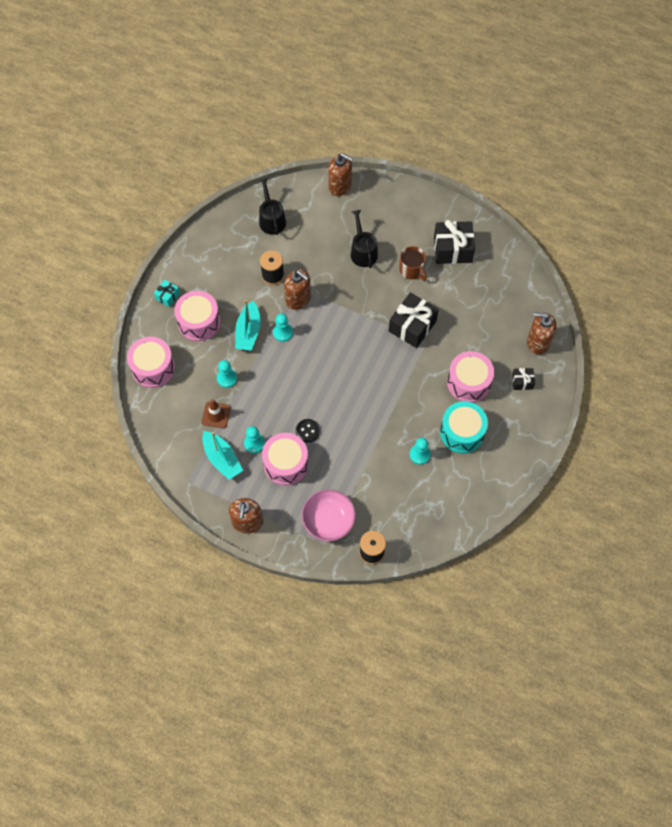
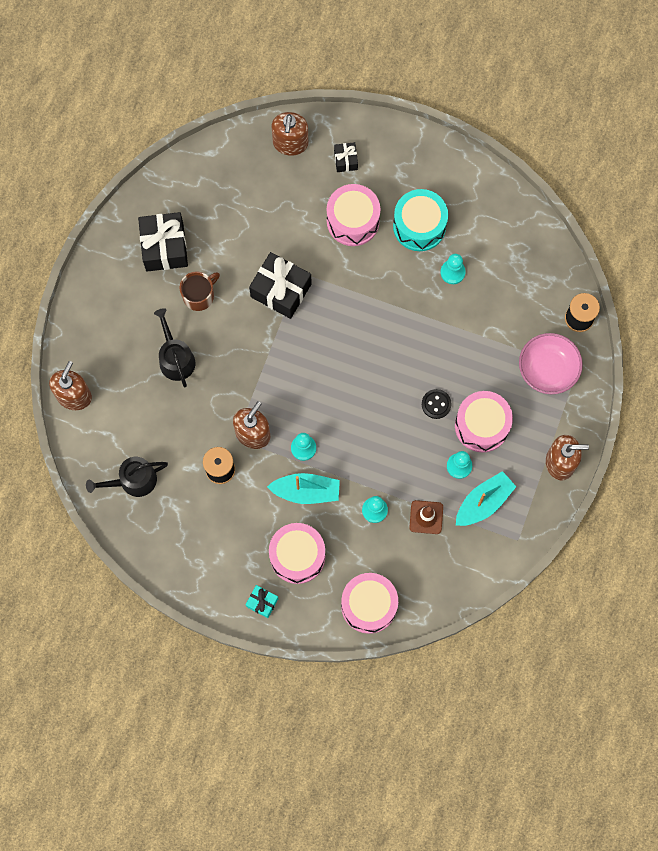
camera: 95 degrees left, 10 degrees up
black watering can [351,210,378,268] -> black watering can turned 90 degrees clockwise [154,308,195,387]

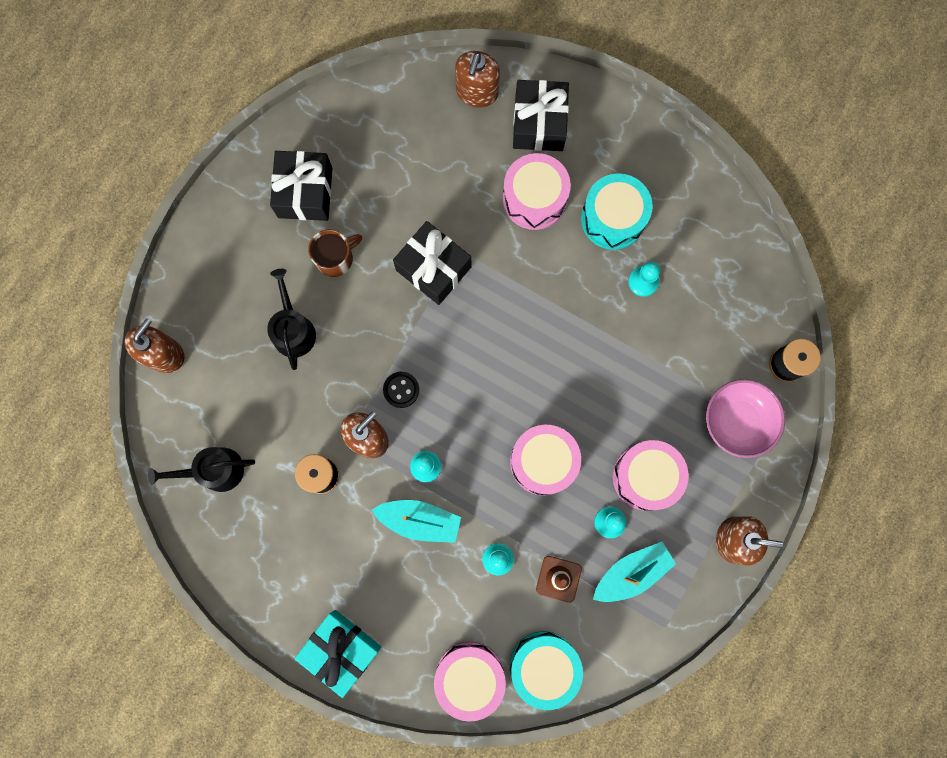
camera: 10 degrees right, 5 degrees up
turquoise gift [246,585,278,618] -> turquoise gift [294,610,381,698], size x1.97
pink drum [269,523,325,584] -> pink drum moved to [510,425,581,495]
black gift [334,142,358,172] -> black gift [513,80,569,151], size x1.97
black button [422,389,452,419] -> black button moved to [383,372,419,408]
none -> turquoise drum [510,631,583,710]

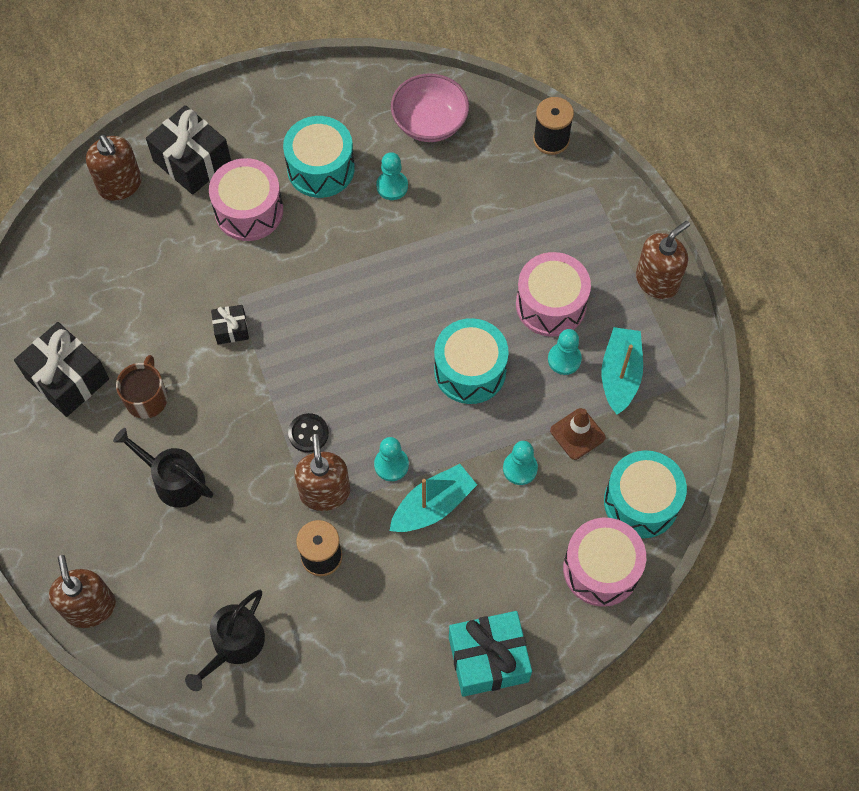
camera: 50 degrees left, 15 degrees down
black gift [393,221,471,305] -> black gift [211,305,249,344], size x0.51
pink drum [510,425,581,495] -> turquoise drum [434,318,509,404]
pink bowl [706,379,785,458] -> pink bowl moved to [391,74,469,142]

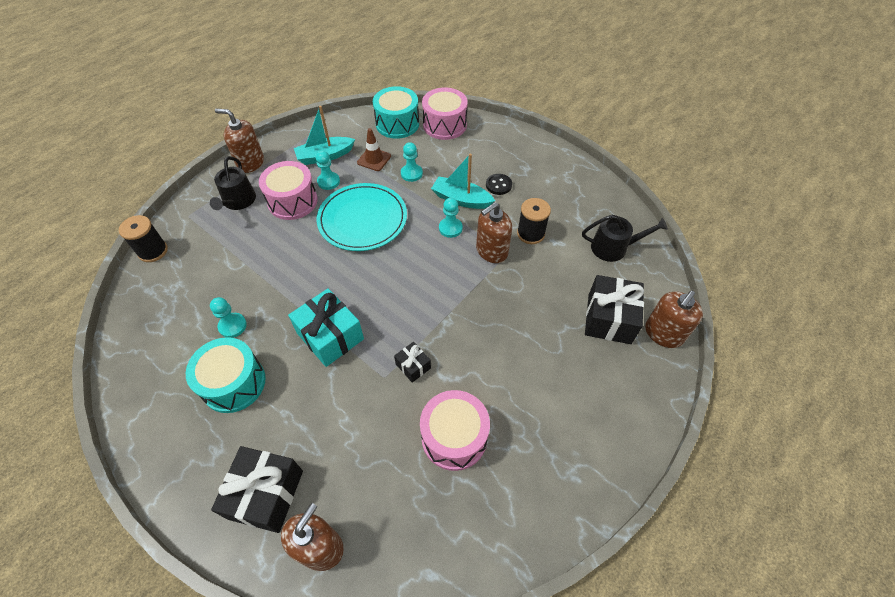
camera: 120 degrees left, 10 degrees down
black gift [14,322,109,417] -> black gift moved to [585,275,644,344]
black watering can [113,428,213,508] -> black watering can moved to [210,156,256,210]
brown mug [116,355,167,419] -> none
pink drum [209,158,283,241] -> pink drum moved to [420,390,490,471]
black button [288,413,329,453] -> black button moved to [486,174,512,195]
pink bowl [391,74,469,142] -> none
turquoise drum [434,318,509,404] -> turquoise plate [317,183,407,251]
turquoise gift [449,611,532,697] -> turquoise gift moved to [288,288,364,367]

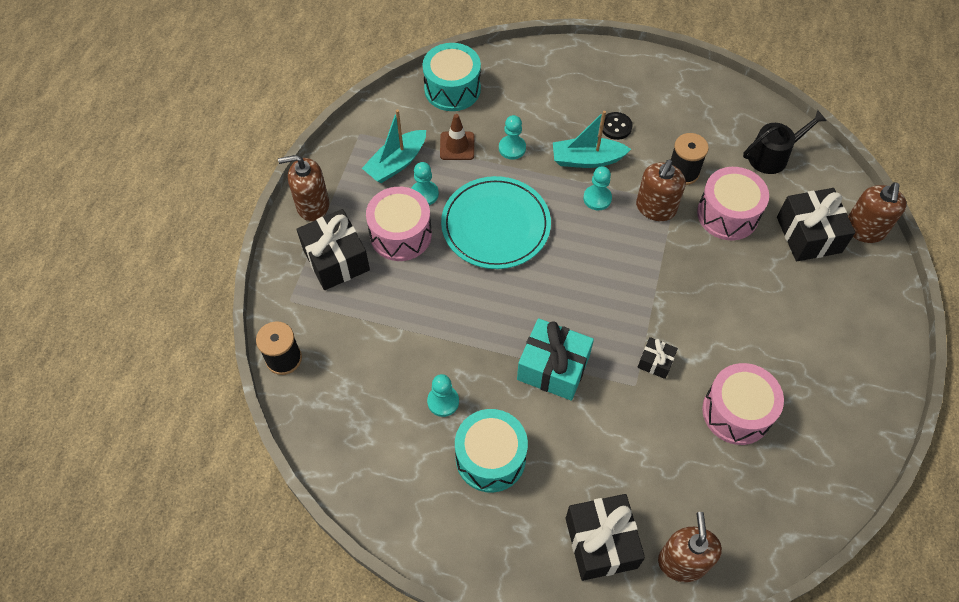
camera: 25 degrees left, 5 degrees up
black watering can [210,156,256,210] -> black gift [297,209,370,290]
pink drum [422,87,468,140] -> pink drum moved to [697,167,769,240]

